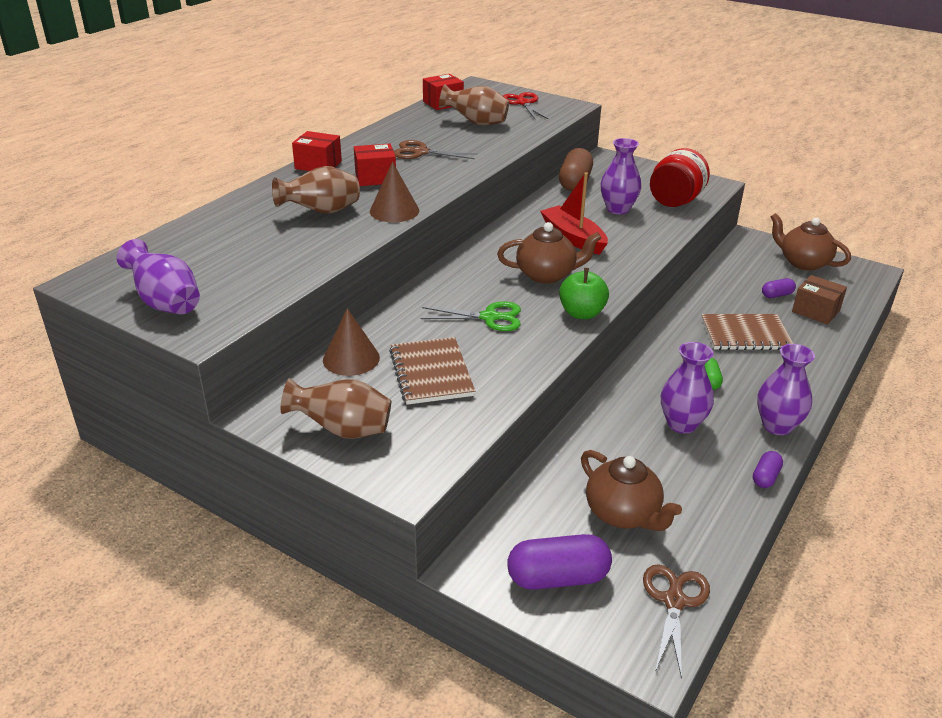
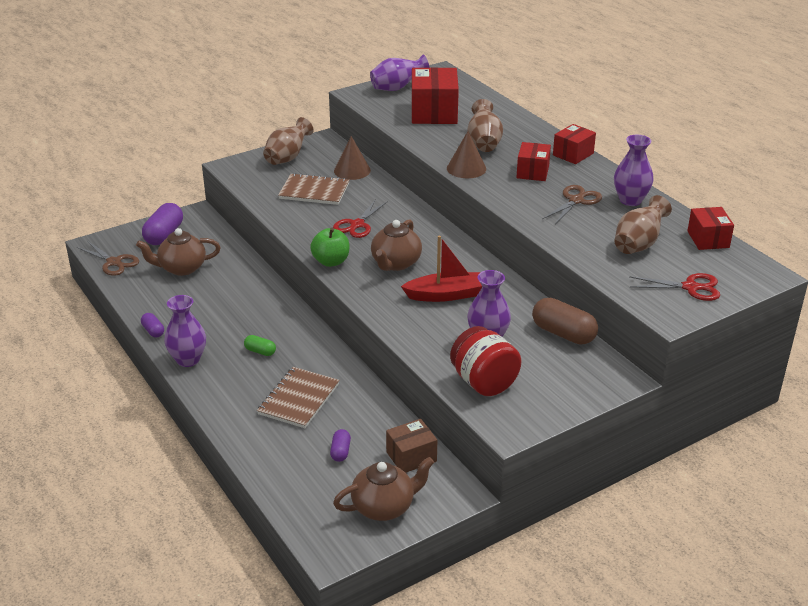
camera: 115 degrees right, 0 degrees up
green scissors [421,301,521,331] -> red scissors [333,199,388,238]
purple vase [661,342,714,434] -> purple vase moved to [614,135,653,206]
brown box [792,275,847,325] -> brown box moved to [386,419,437,473]
none -> red box [412,67,459,124]

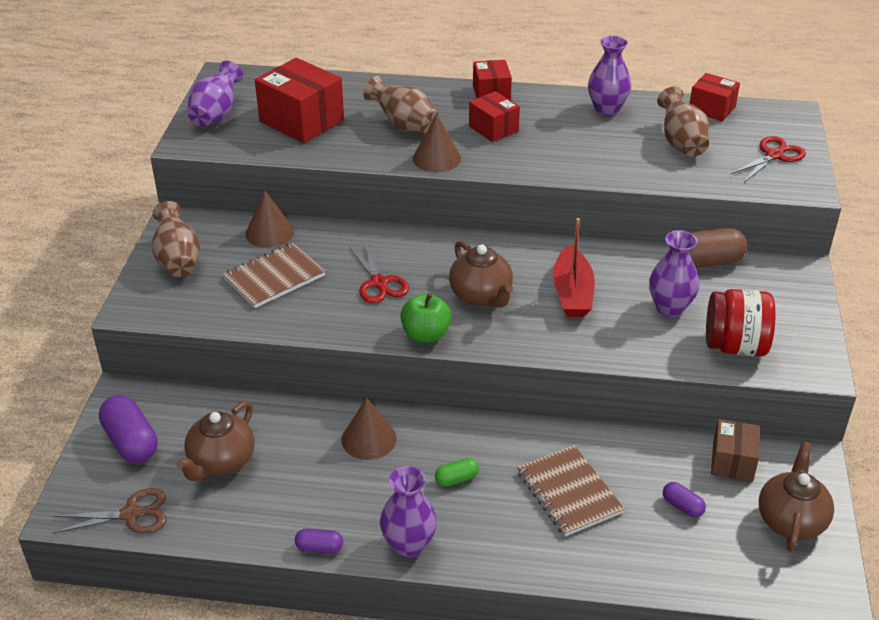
camera: 50 degrees left, 5 degrees up
red boat [401,236,482,302] -> red boat turned 150 degrees clockwise [553,218,595,317]
brown scissors [542,185,602,224] -> none
none -> brown cone [341,398,397,460]

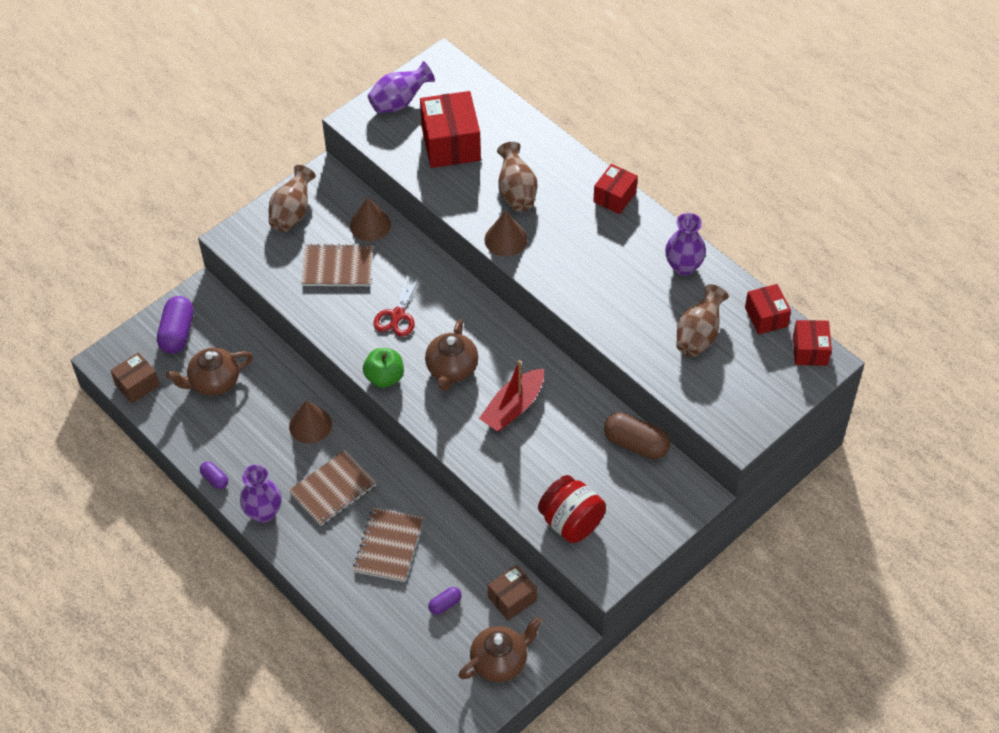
camera: 40 degrees right, 15 degrees up
brown scissors [52,488,166,534] -> brown box [110,352,160,404]
green capsule [435,458,479,487] -> brown notebook [289,450,377,526]
red box [469,91,520,142] -> red box moved to [793,320,832,366]
purple vase [649,230,699,317] -> none
purple capsule [663,482,706,518] -> purple capsule turned 60 degrees clockwise [428,587,462,615]
red scissors [730,136,806,182] -> none

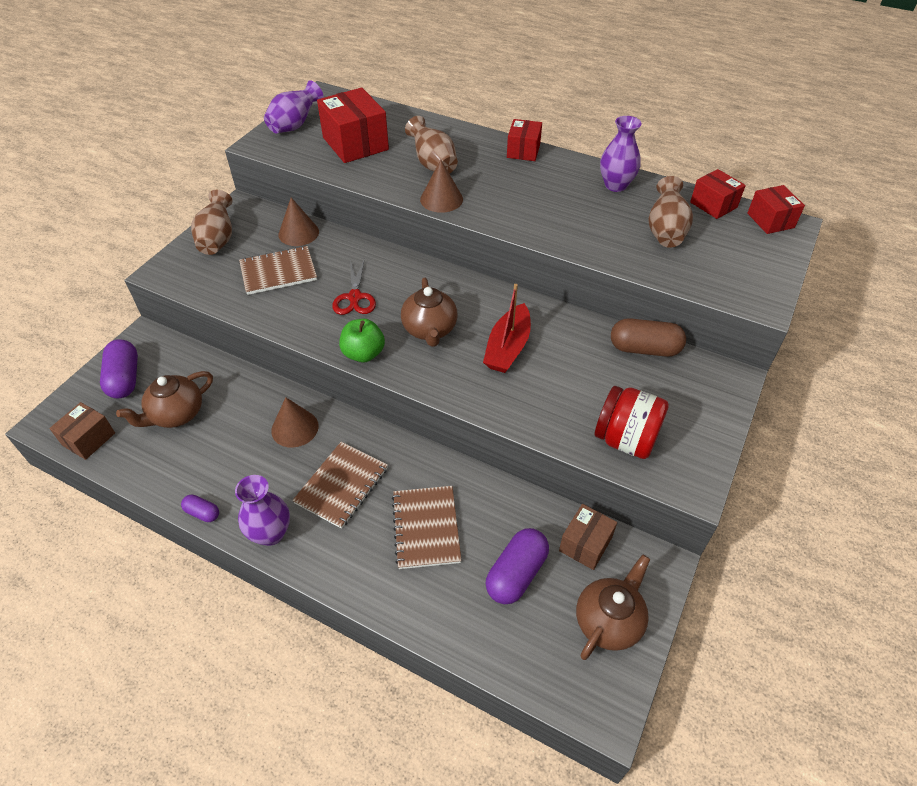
camera: 20 degrees left, 5 degrees down
purple capsule [428,587,462,615] -> purple capsule [486,528,549,604], size x1.93

